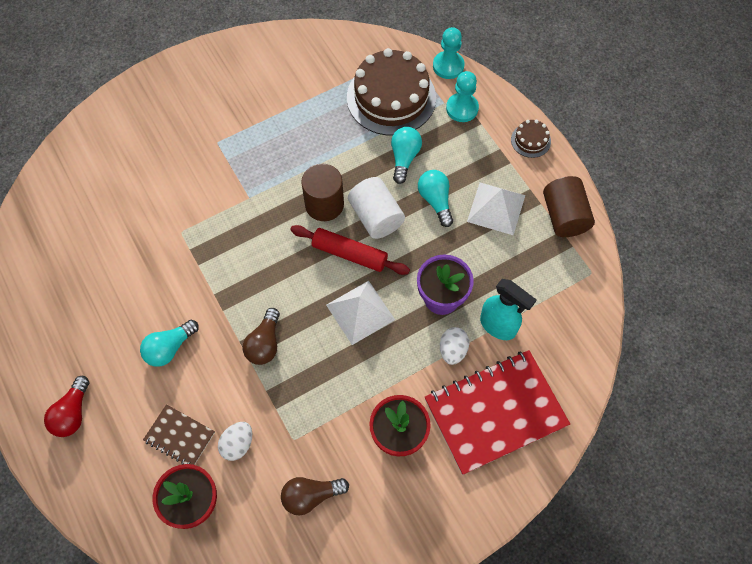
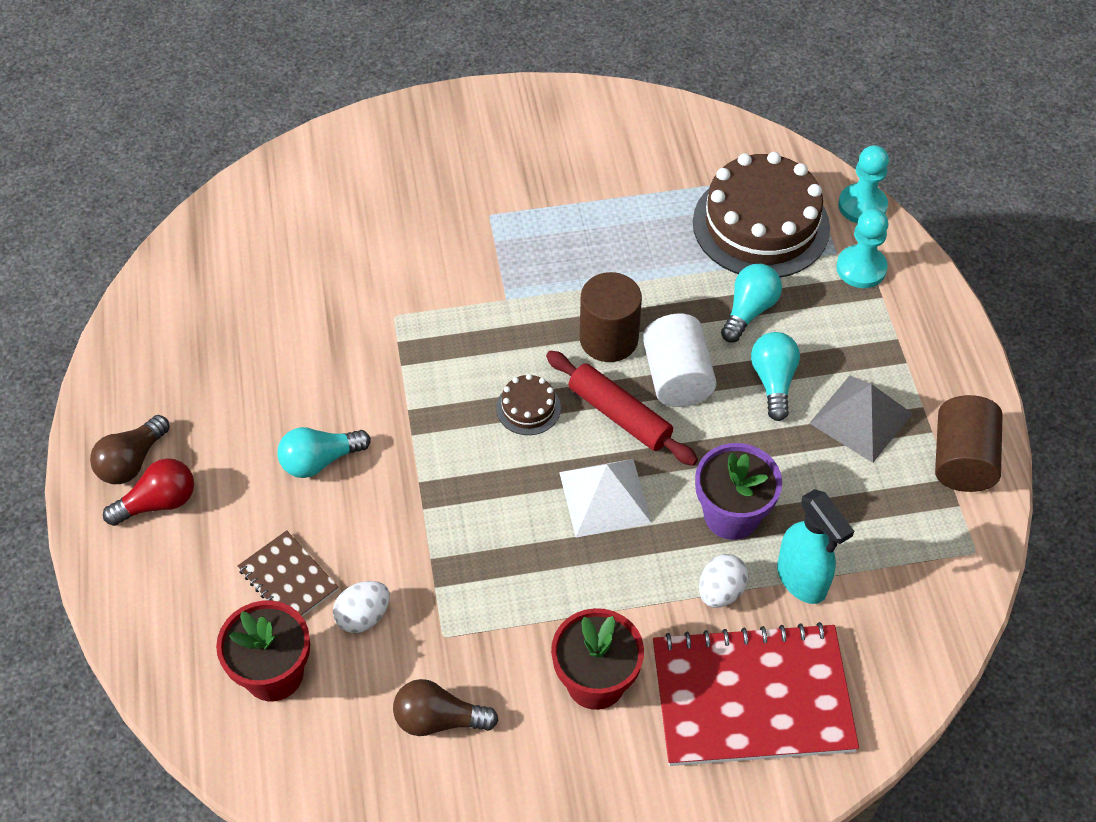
camera: 20 degrees right, 10 degrees down
red light bulb [44,376,89,437] -> red light bulb turned 150 degrees counterclockwise [103,458,194,526]
brown light bulb [243,308,280,365] -> brown light bulb moved to [90,415,170,484]
white pyramid [467,182,525,235] -> grey pyramid [809,376,913,463]
brown cake [511,120,551,158] -> brown cake moved to [496,374,561,435]

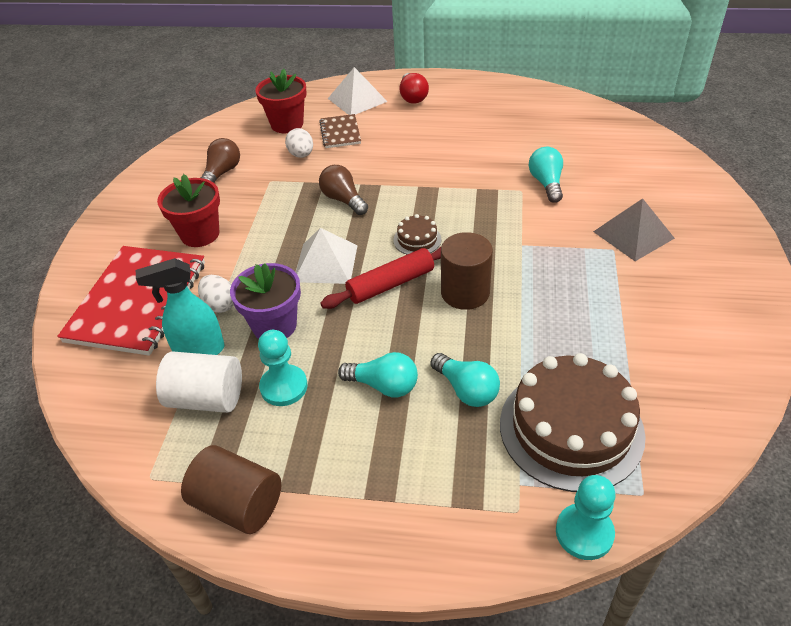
camera: 110 degrees right, 10 degrees down
brown light bulb [90,415,170,484] -> brown light bulb moved to [319,165,368,215]
brown notebook [237,530,339,617] -> brown notebook turned 75 degrees counterclockwise [319,114,361,148]
turquoise light bulb [277,427,371,478] -> turquoise light bulb moved to [529,147,563,203]
white cylinder [643,314,717,407] -> white cylinder moved to [156,351,242,413]
grey pyramid [809,376,913,463] -> grey pyramid moved to [593,199,675,261]
turquoise pawn [836,209,889,288] -> turquoise pawn moved to [258,330,308,406]
none -> white pyramid [328,67,388,115]

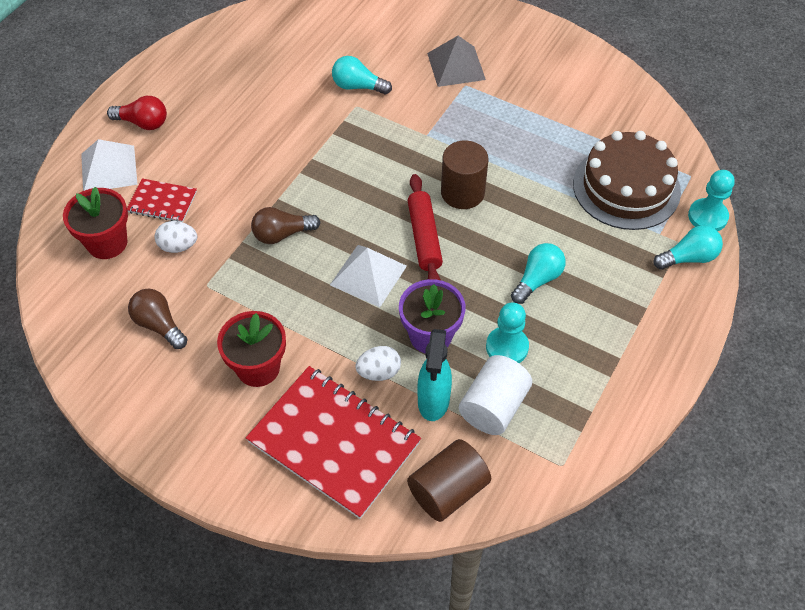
camera: 70 degrees left, 10 degrees up
brown cylinder [181,445,282,534] -> brown cylinder moved to [407,439,491,522]
brown notebook [319,114,361,148] -> red notebook [127,178,197,222]
brown cake [393,214,441,255] -> none
turquoise light bulb [431,353,500,407] -> turquoise light bulb moved to [653,225,723,270]

